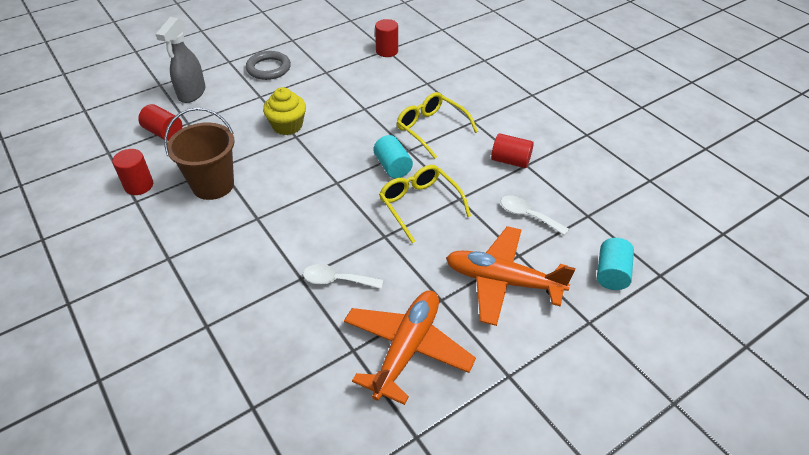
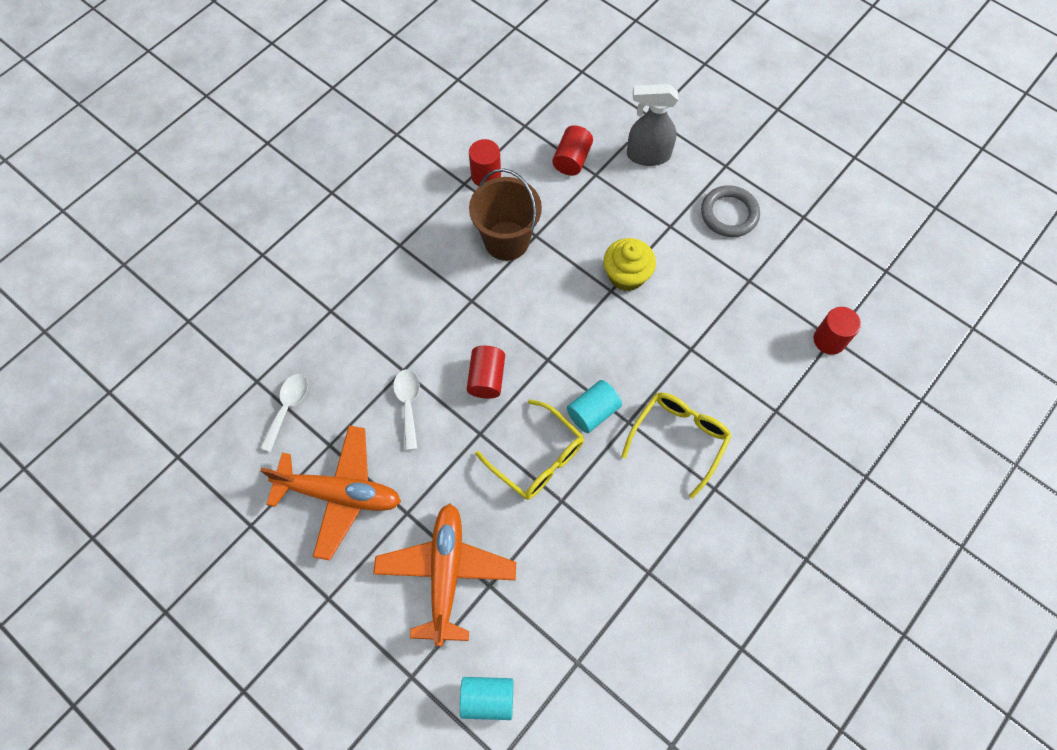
camera: 75 degrees right, 20 degrees up
yellow glasses [379,165,471,243] -> yellow glasses turned 90 degrees clockwise [475,399,584,500]
red cylinder [491,133,534,168] -> red cylinder moved to [467,346,505,399]
white spoon [501,196,569,236] -> white spoon moved to [260,374,308,452]

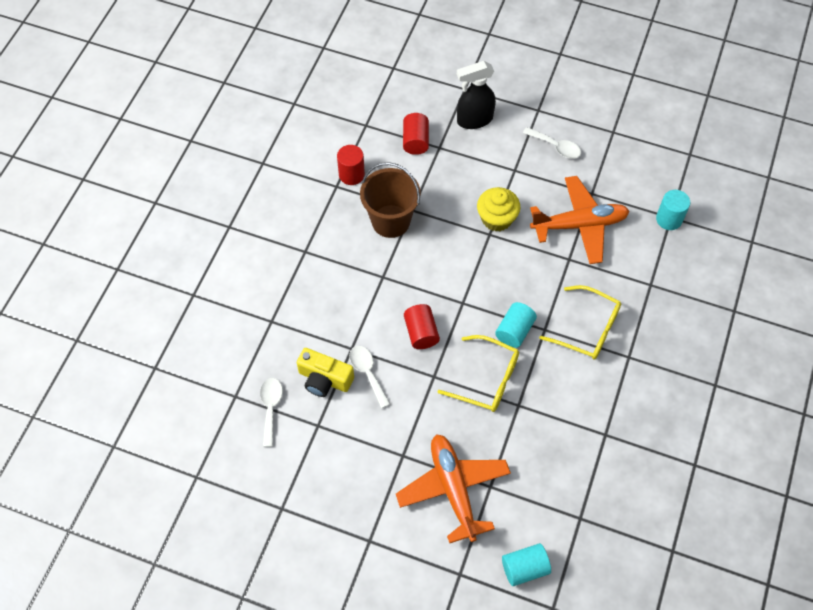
camera: 20 degrees left, 5 degrees down
orange plane [260,426,401,560] -> orange plane moved to [530,176,630,264]
yellow glasses [621,392,732,499] -> yellow glasses turned 105 degrees clockwise [539,285,621,360]
grey spray bottle [627,84,678,166] -> black spray bottle [457,61,496,129]
grey ring [701,185,760,237] -> white spoon [523,127,581,159]
red cylinder [814,307,861,355] -> turquoise cylinder [656,190,690,230]
none -> yellow camera [297,348,354,397]

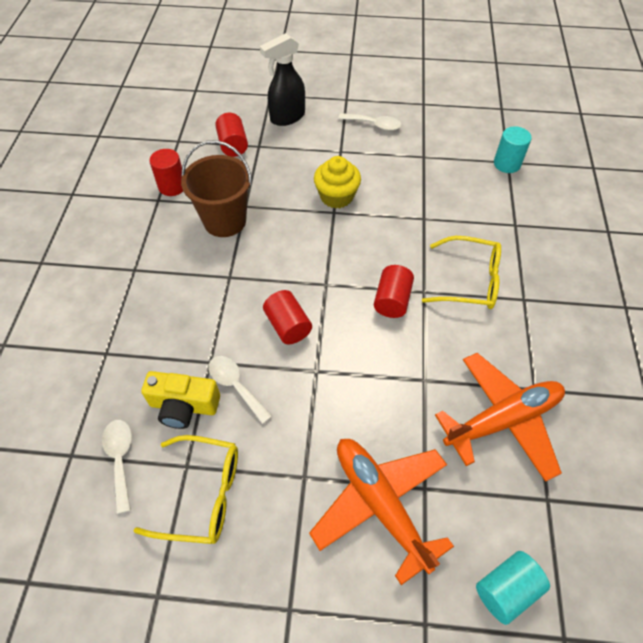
camera: 15 degrees left, 5 degrees down
yellow glasses [437,335,519,412] -> yellow glasses moved to [134,435,238,544]
turquoise cylinder [495,302,537,348] -> red cylinder [374,265,414,318]
orange plane [530,176,630,264] -> orange plane moved to [435,353,565,482]

